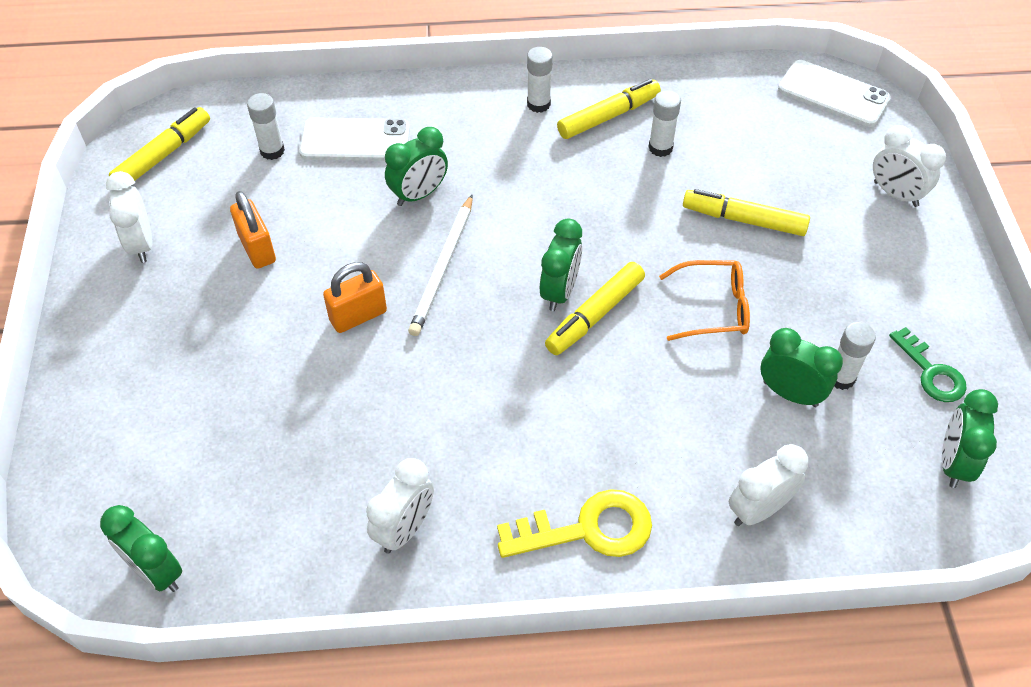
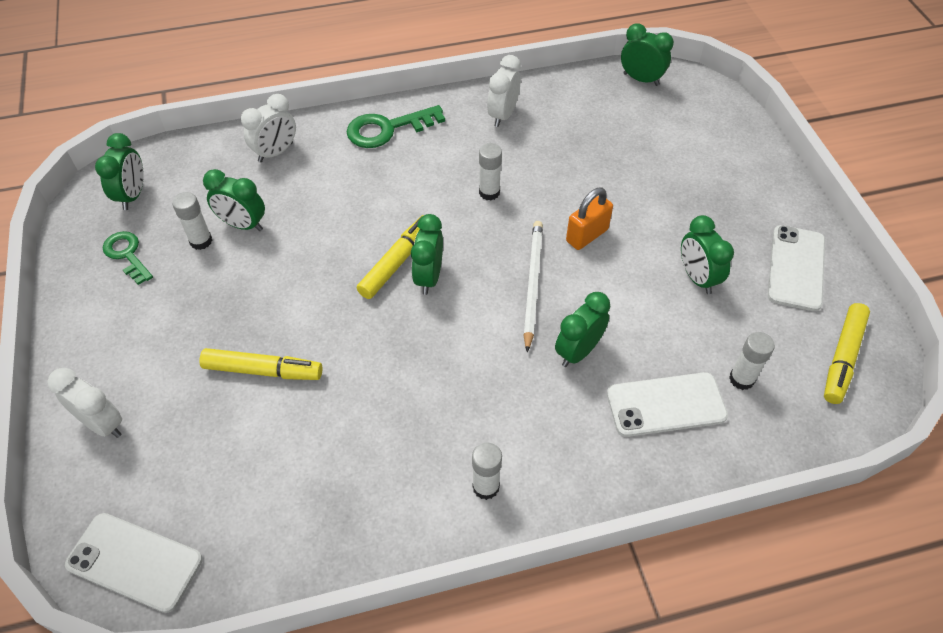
camera: 170 degrees right, 0 degrees up
white clock [106,171,153,263] -> white phone [768,225,825,311]
orange padlock [230,191,276,269] -> green clock [681,215,734,294]
yellow key [497,489,652,558] -> green key [347,105,445,148]
yellow marker [557,79,661,139] -> none
white glue stick [648,90,681,157] -> white glue stick moved to [479,143,502,201]
orange glasses [659,260,750,341] -> none

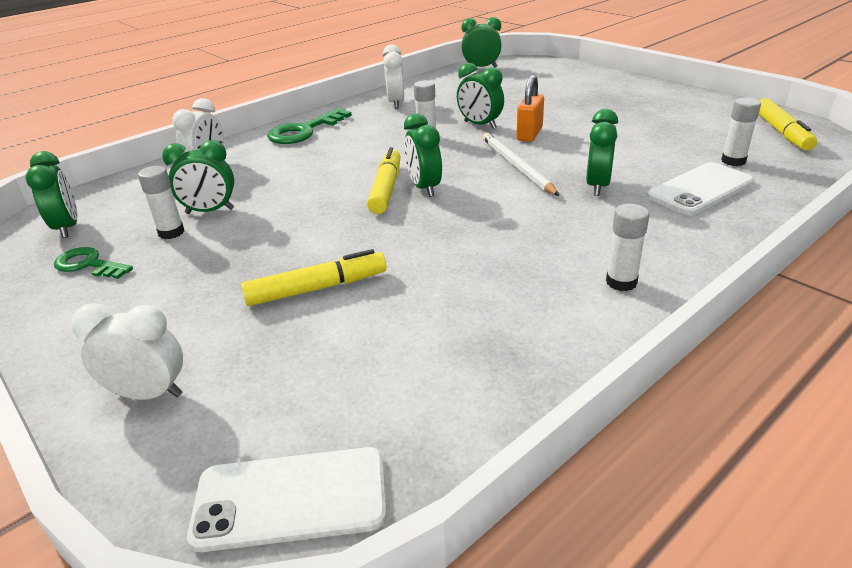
camera: 25 degrees left, 20 degrees down
green clock [681,215,734,294] -> green clock moved to [457,63,504,129]
white phone [768,225,825,311] -> none

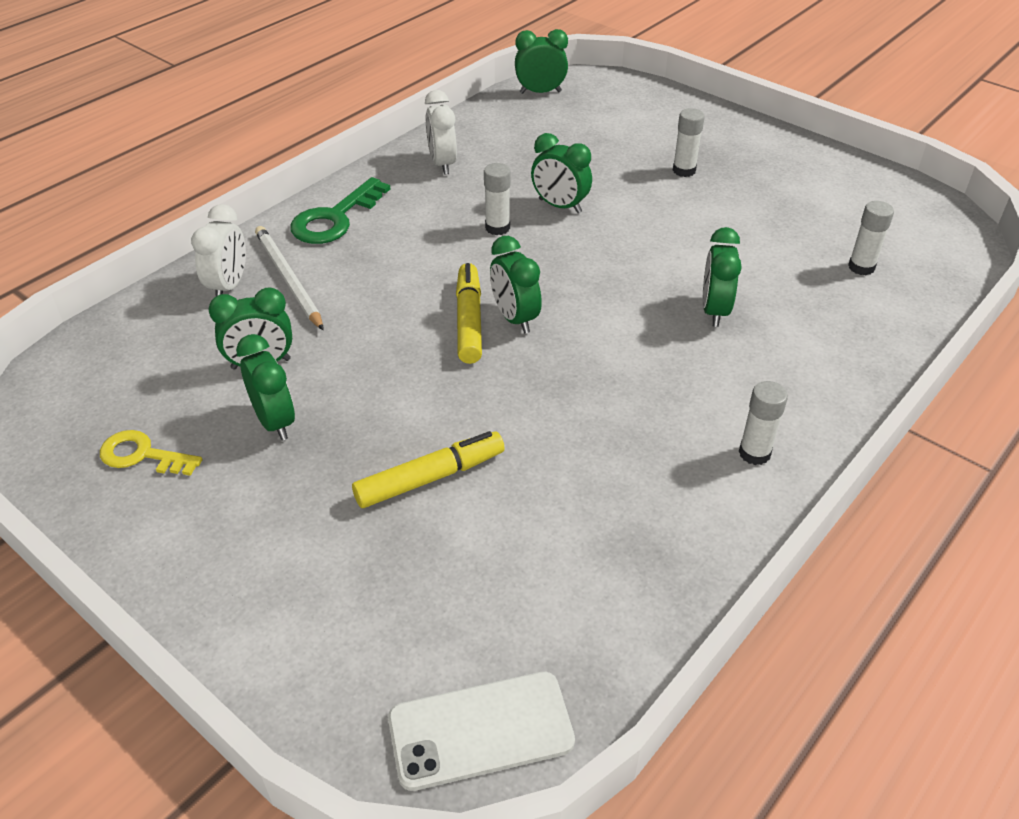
camera: 10 degrees left, 10 degrees up
green clock [25,151,77,238] -> green clock moved to [236,334,295,441]
green key [54,247,133,279] -> yellow key [100,430,202,476]
white clock [71,303,183,400] -> none
white glue stick [138,166,184,239] -> white glue stick moved to [673,108,705,177]
white pencil [483,133,560,196] -> white pencil moved to [255,226,324,330]
orange padlock [516,75,544,142] -> none
white phone [647,162,754,215] -> none
yellow marker [759,98,817,151] -> none

